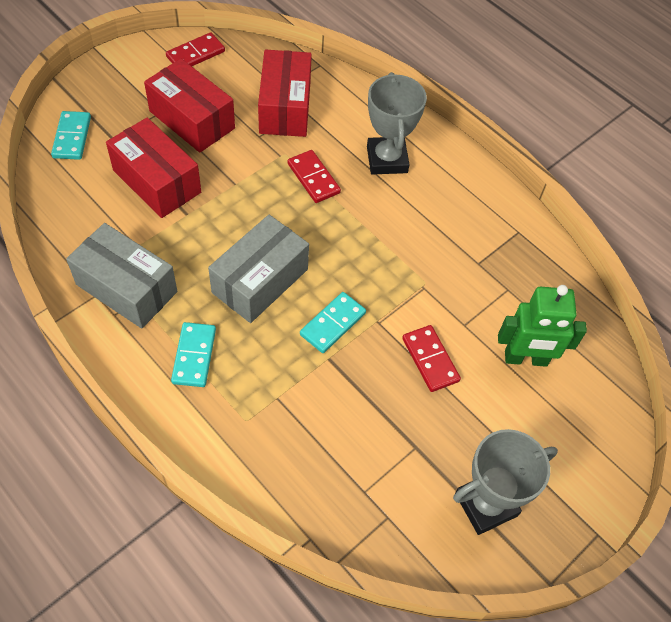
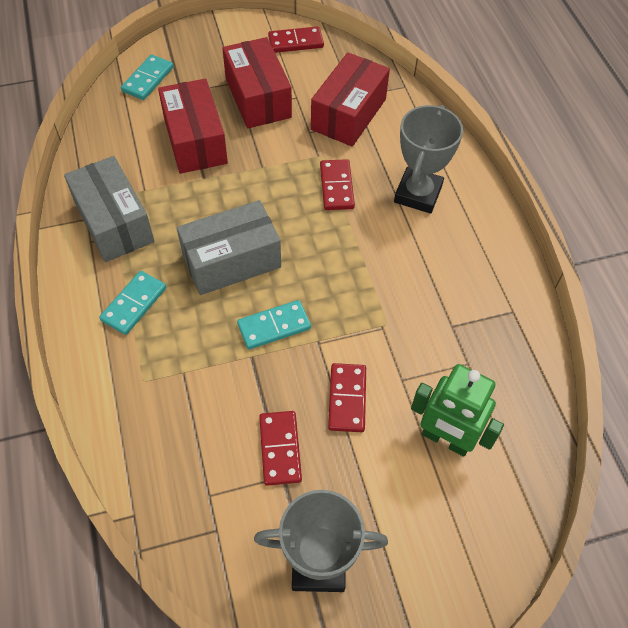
camera: 30 degrees right, 0 degrees up
none -> red domino [259,411,302,486]

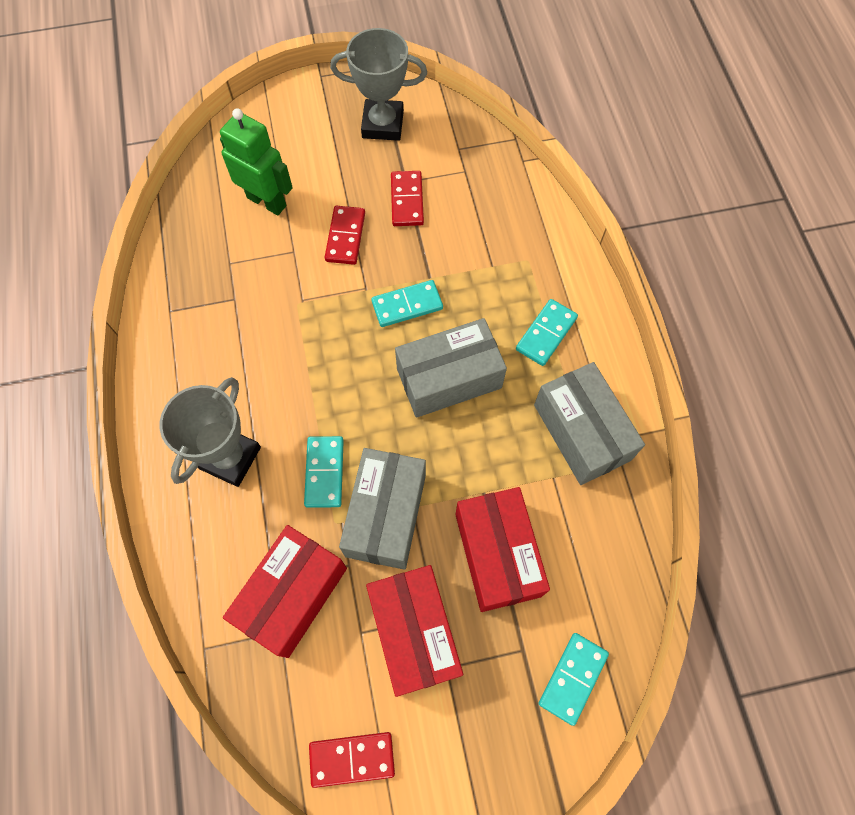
camera: 175 degrees left, 10 degrees up
red domino [320,159,355,210] -> turquoise domino [304,436,344,508]
none -> grey box [339,448,426,570]

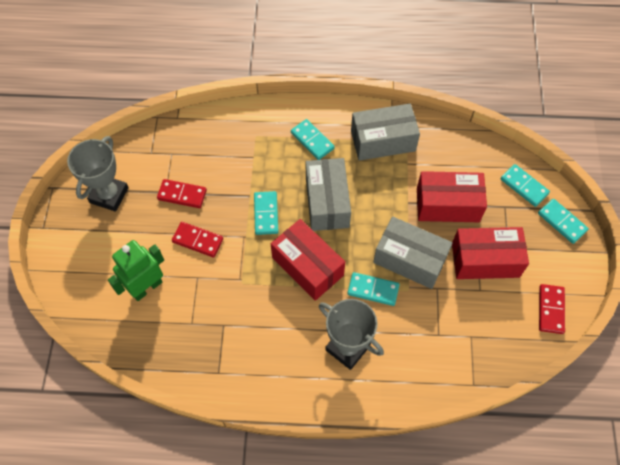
camera: 75 degrees left, 5 degrees down
red box [223,525,347,658] -> red box moved to [271,219,345,301]
none -> turquoise domino [538,199,589,244]

